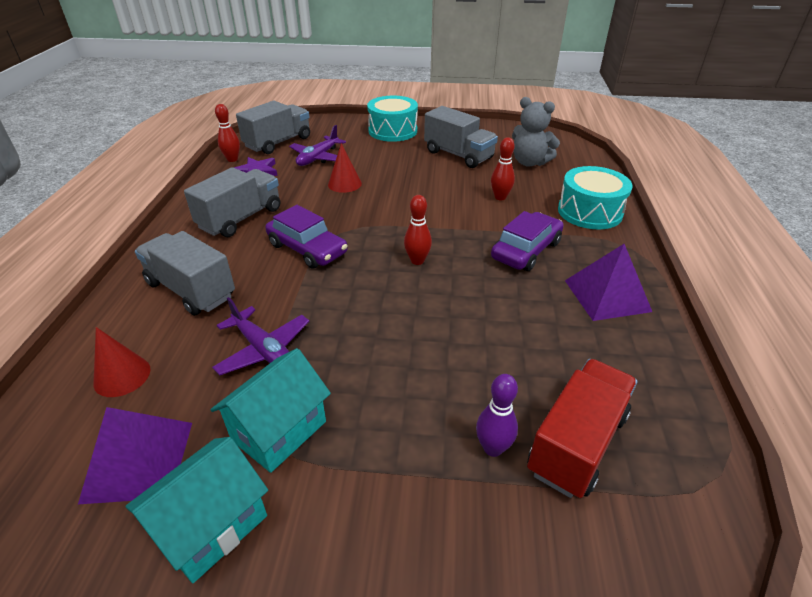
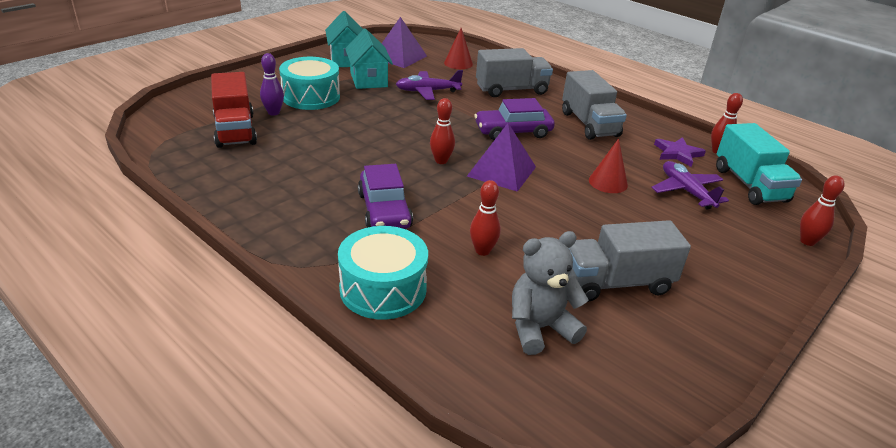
camera: 125 degrees right, 5 degrees down
grey truck [236,101,310,154] -> turquoise truck [716,123,802,205]
turquoise drum [367,96,418,142] -> turquoise drum moved to [279,57,340,110]
purple pyramid [565,244,652,321] -> purple pyramid moved to [467,123,536,192]
none -> red bowling pin [800,175,845,246]

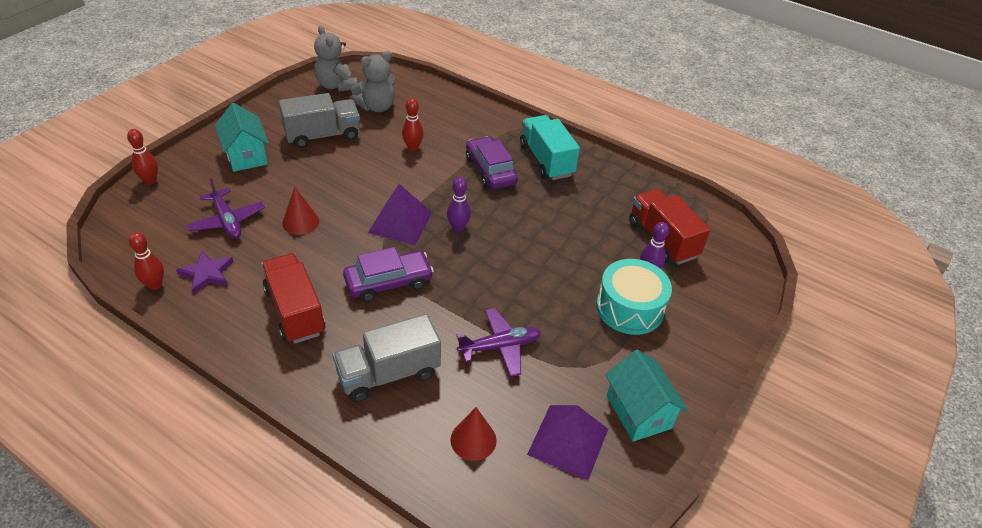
camera: 170 degrees right, 10 degrees up
turquoise drum [338,226,428,320] -> none
turquoise house [345,28,393,89] -> turquoise house moved to [215,103,269,172]
red bowling pin [430,98,455,164] -> purple bowling pin [447,177,471,232]
grey truck [562,70,627,140] -> red truck [261,253,325,344]
turquoise truck [716,123,802,205] -> turquoise truck moved to [520,115,580,180]
none -> grey teddy bear [314,26,357,91]

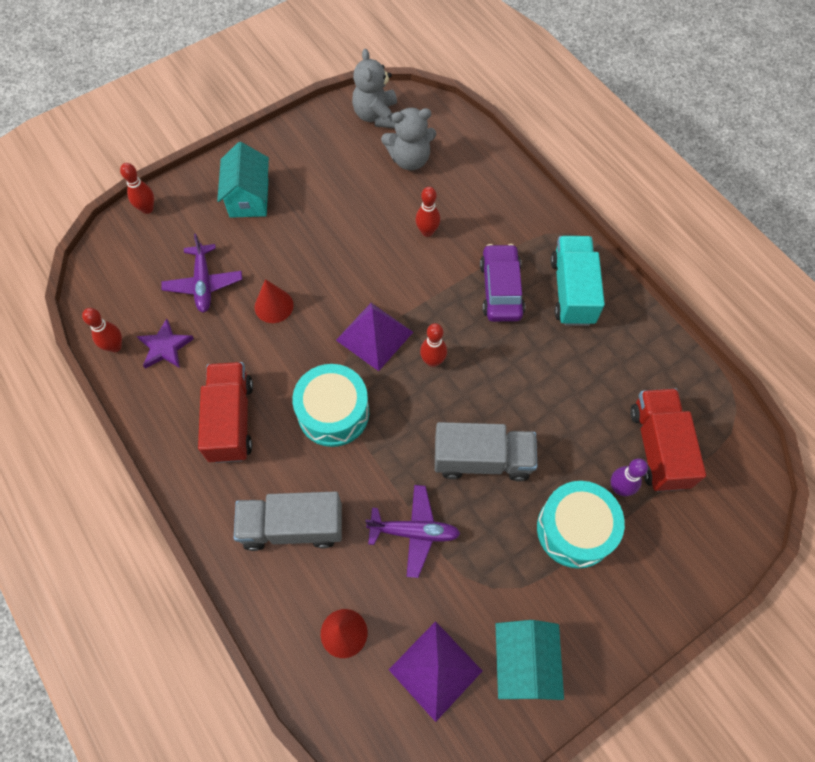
camera: 25 degrees right, 20 degrees up
grey truck [279,93,360,148] -> grey truck moved to [435,422,538,481]
purple car [343,247,434,302] -> turquoise drum [292,364,369,447]
purple bowling pin [447,177,471,232] -> red bowling pin [420,323,447,367]

